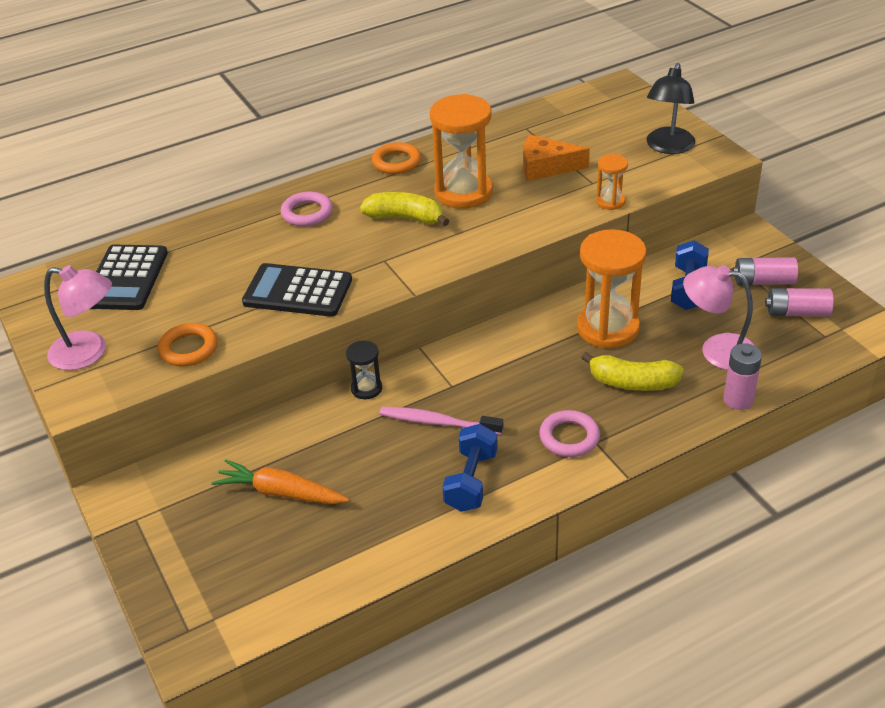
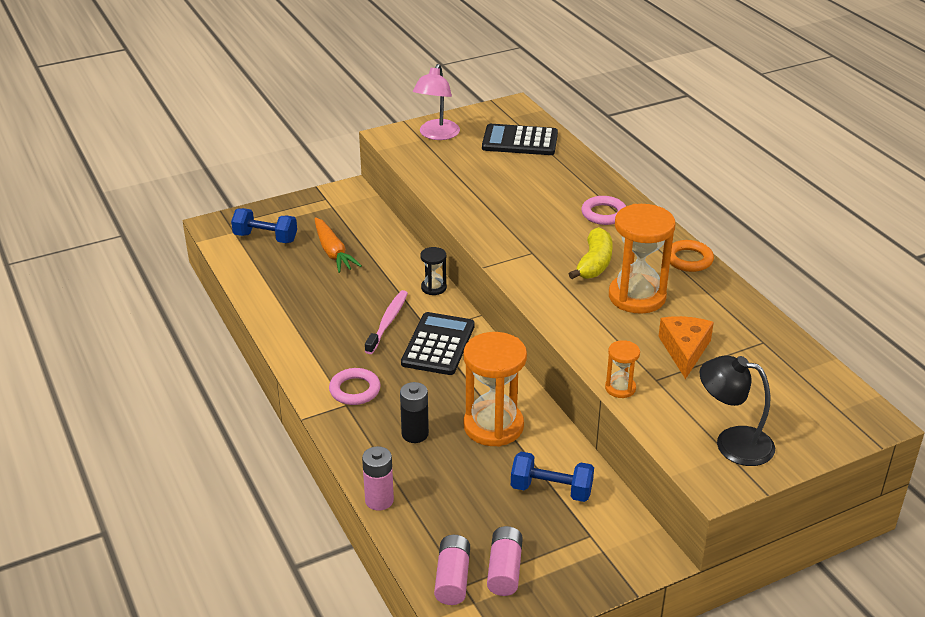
camera: 90 degrees right, 5 degrees down
orange ring [158,323,218,367] -> none
orange carrot [212,459,349,504] -> orange carrot turned 135 degrees clockwise [314,217,362,273]
black calculator [242,263,352,317] -> black calculator moved to [401,312,475,375]
blue dumbbell [442,424,498,512] -> blue dumbbell moved to [231,208,297,243]
yellow banana [581,352,684,391] -> black battery [400,382,429,443]
pink lamp [683,265,755,370] -> none
pink battery [732,257,798,285] -> pink battery moved to [434,535,470,605]

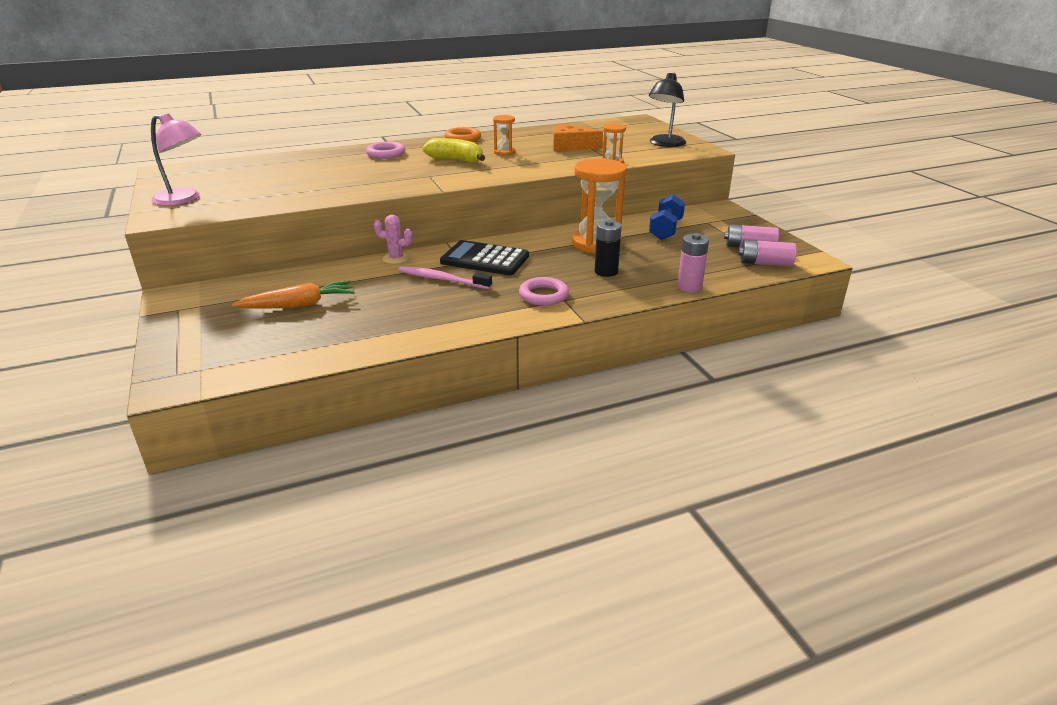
camera: 85 degrees left, 5 degrees down
blue dumbbell [231,208,297,243] -> none
black hourglass [420,247,447,295] -> pink cactus [374,215,413,264]
black calculator [482,124,558,155] -> none
orange hourglass [609,204,676,314] -> orange hourglass [493,115,515,156], size x0.49

